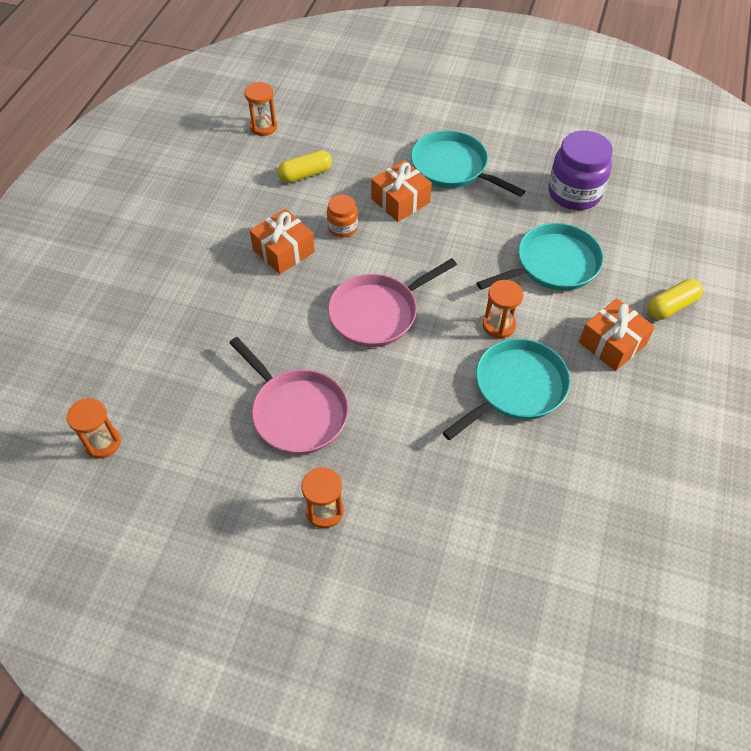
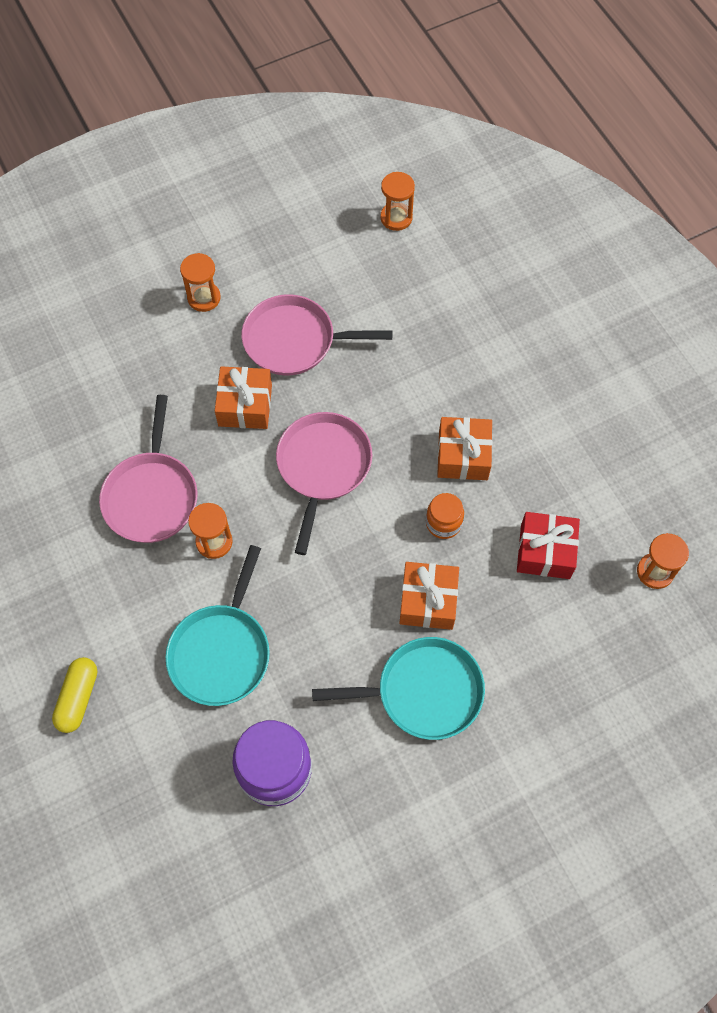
camera: 135 degrees right, 10 degrees up
yellow capsule [278,150,332,183] -> red gift [517,512,580,579]
turquoise pan [442,338,571,440] -> pink pan [99,395,198,543]
orange gift [579,298,655,371] -> orange gift moved to [215,366,272,429]

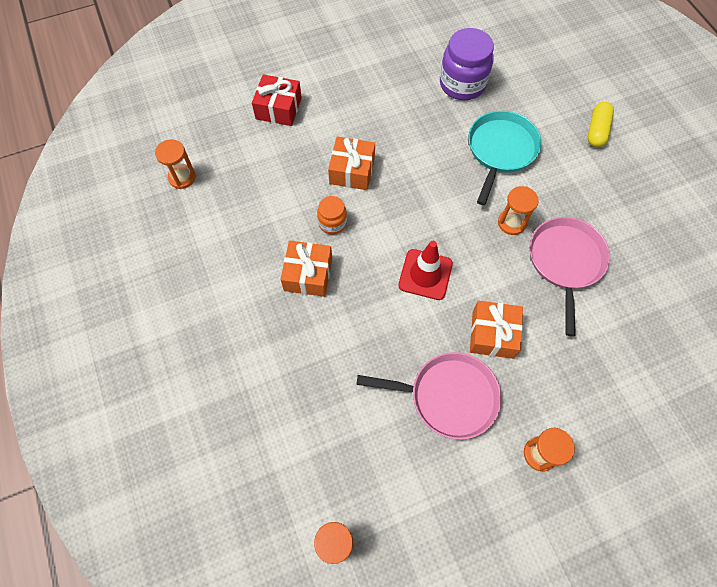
camera: 175 degrees left, 0 degrees up
pink pan [276,412,372,555] -> red traffic cone [398,241,453,300]
turquoise pan [312,637,485,740] -> none
red gift [517,512,580,579] -> red gift moved to [252,74,302,126]

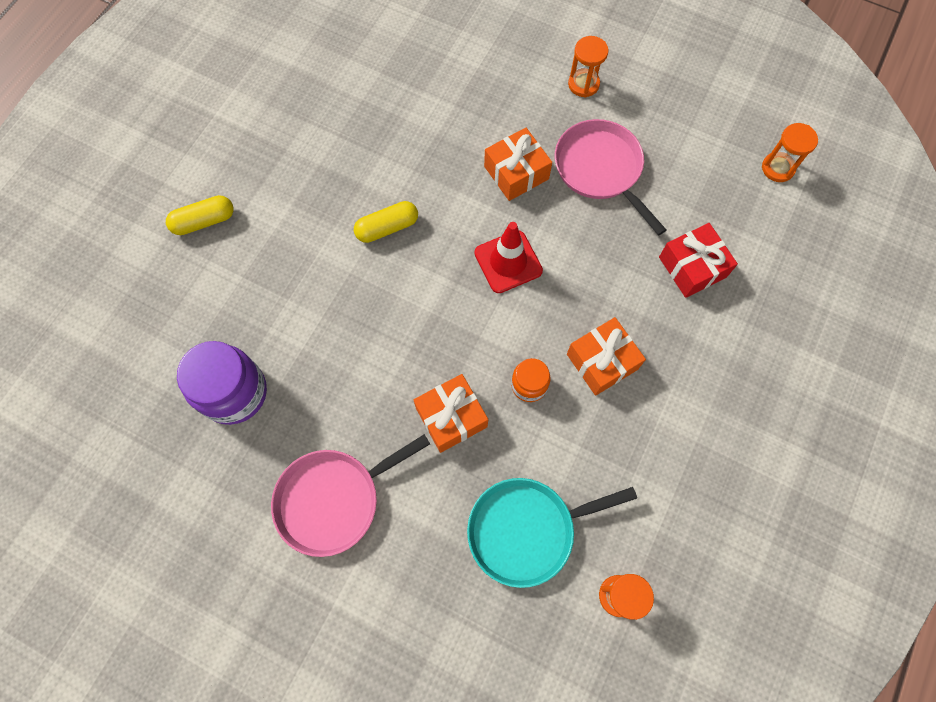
camera: 130 degrees left, 5 degrees up
red gift [252,74,302,126] -> red gift moved to [659,223,738,298]
turquoise pan [468,111,542,205] -> turquoise pan moved to [467,478,637,588]
orange hourglass [498,186,539,235] -> yellow capsule [354,201,418,243]
pink pan [530,217,610,336] -> pink pan moved to [271,434,430,557]

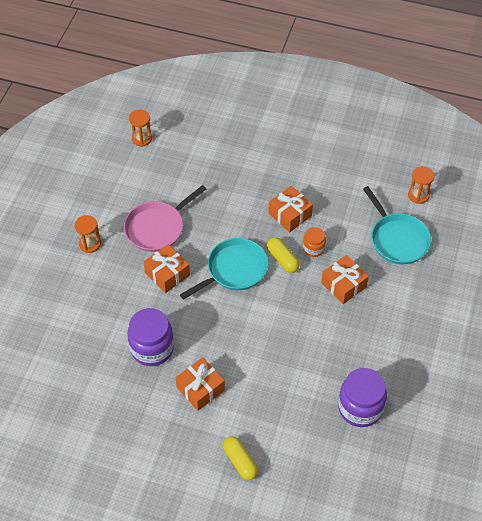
camera: 100 degrees left, 15 degrees down
pink pan [271,434,430,557] -> none
yellow capsule [354,201,418,243] -> yellow capsule moved to [267,237,300,273]
red traffic cone [474,222,543,293] -> turquoise pan [180,238,268,300]
red gift [659,223,738,298] -> none
none -> purple jar [127,308,174,366]
none -> orange gift [176,357,225,411]

